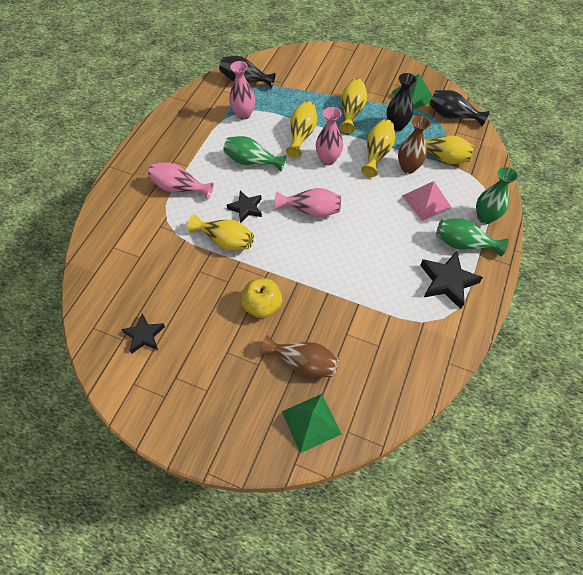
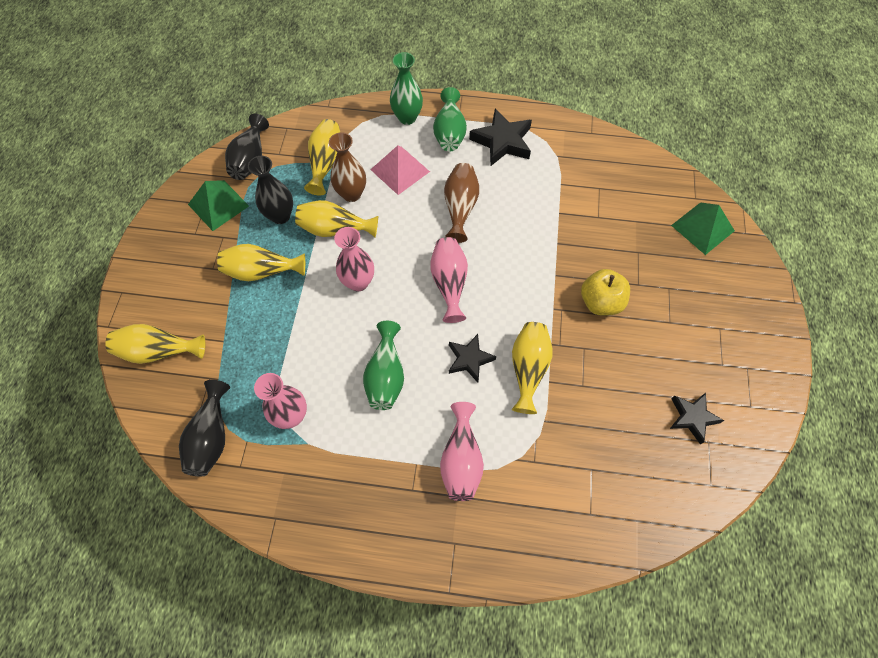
camera: 105 degrees left, 5 degrees up
brown vase [261,335,339,378] -> brown vase moved to [444,163,479,243]
yellow vase [286,101,317,158] -> yellow vase moved to [106,324,205,364]

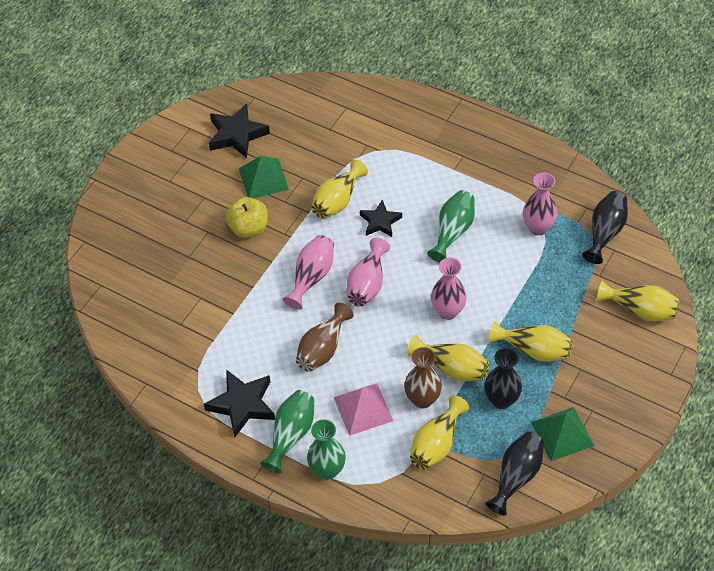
camera: 155 degrees left, 10 degrees down
pink vase [440,402,484,501] -> pink vase moved to [283,235,334,310]
black star [670,393,724,444] -> black star [209,103,270,158], size x1.54
green pyramid [671,202,735,255] -> green pyramid moved to [239,156,289,198]

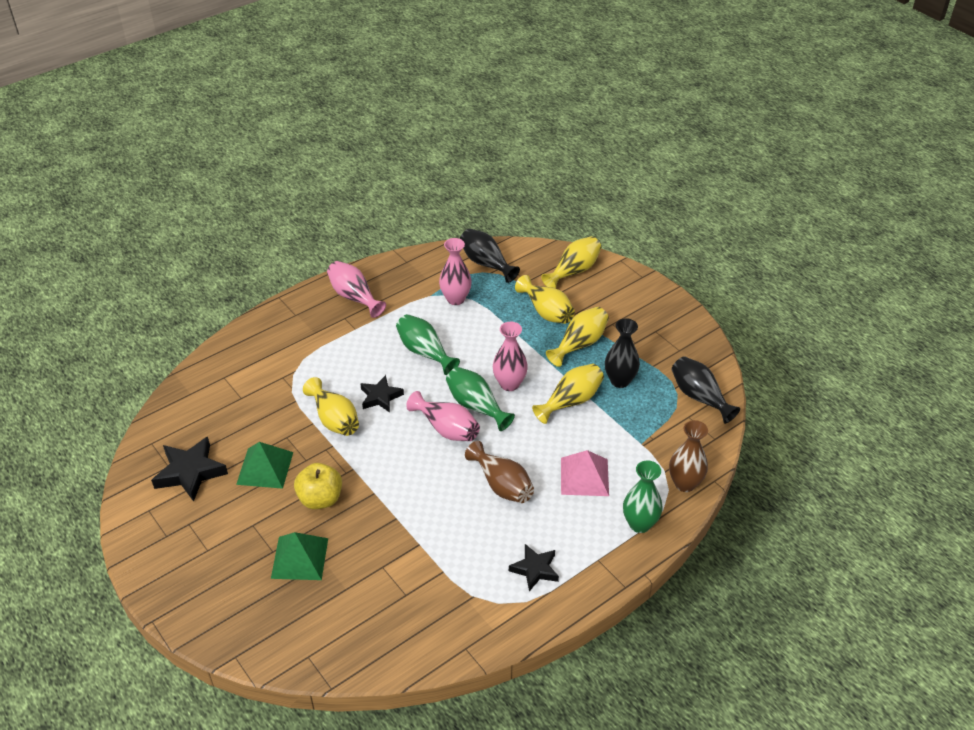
camera: 70 degrees left, 10 degrees down
black star [204,369,275,438] -> black star [509,544,559,592], size x0.65
green vase [260,390,315,473] -> green vase moved to [446,367,515,431]
pink vase [283,235,334,310] -> pink vase moved to [327,261,386,318]
brown vase [404,347,442,409] -> brown vase moved to [669,420,708,492]
yellow vase [410,395,469,469] -> yellow vase moved to [515,275,575,324]
green pyramid [531,407,594,461] -> green pyramid moved to [271,532,328,580]

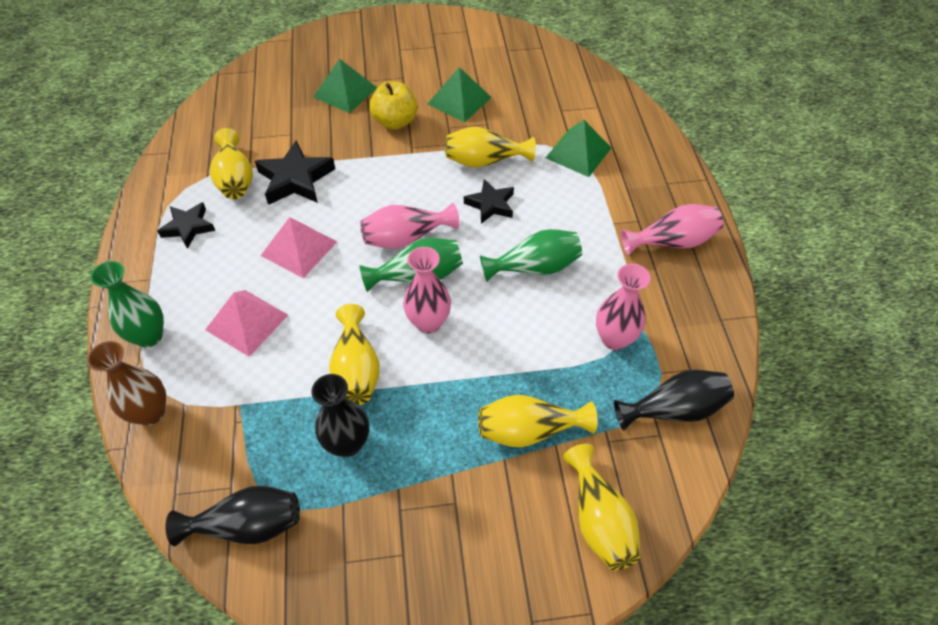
camera: 120 degrees right, 10 degrees up
black star [151,437,228,502] -> black star moved to [255,141,335,205]
brown vase [465,441,534,503] -> pink pyramid [261,217,337,278]
yellow vase [546,307,609,367] -> yellow vase moved to [210,128,253,199]
none -> green pyramid [545,120,611,177]

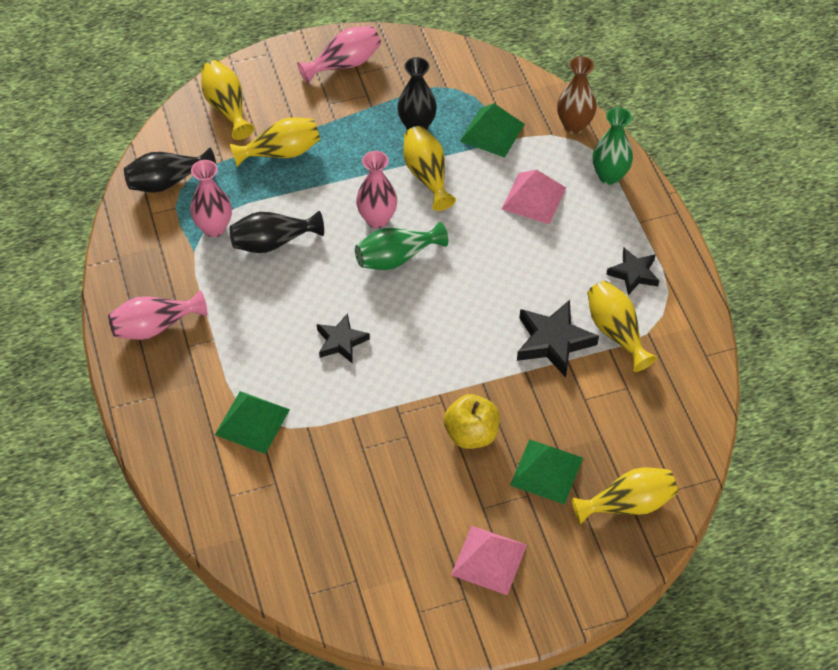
camera: 170 degrees right, 0 degrees up
black vase [166,486,300,546] -> black vase moved to [230,211,324,253]
pink pyramid [261,217,337,278] -> pink pyramid moved to [451,526,527,595]
pink vase [360,203,459,249] -> pink vase moved to [297,26,381,84]
green pyramid [428,67,492,122] -> green pyramid moved to [460,103,525,158]
yellow vase [445,127,536,168] -> yellow vase moved to [571,467,678,525]
green vase [480,229,582,282] -> none

